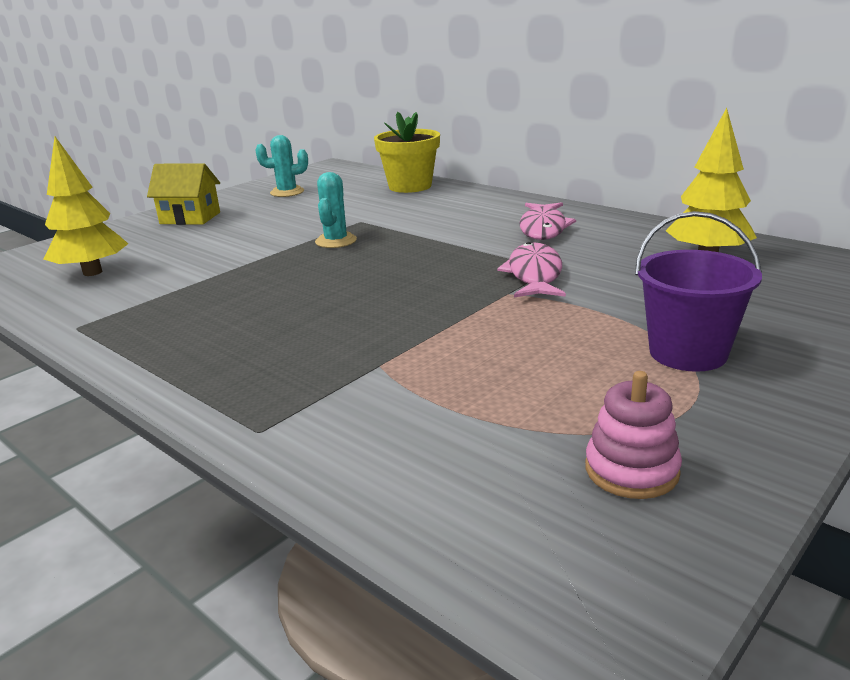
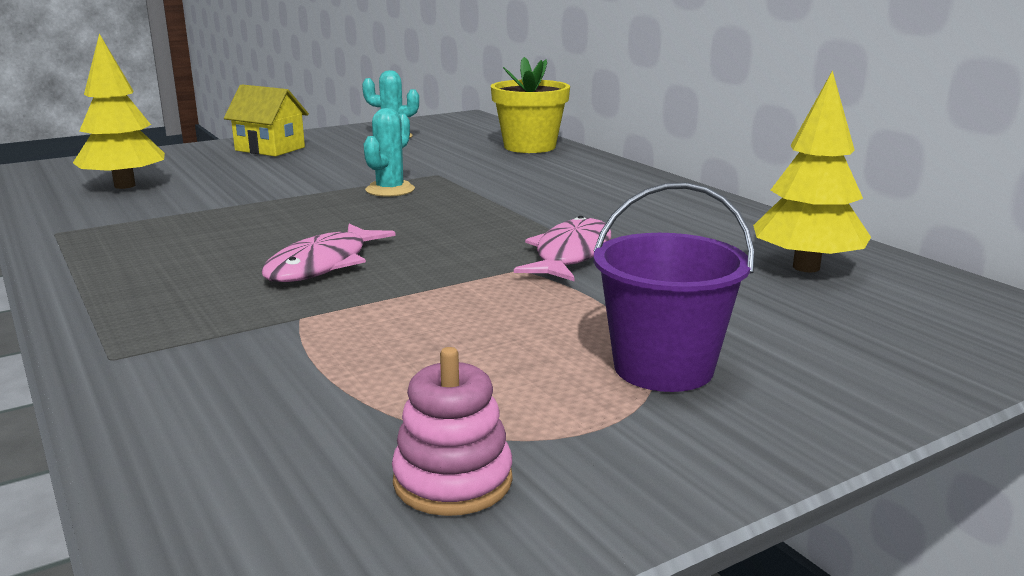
camera: 15 degrees right, 5 degrees down
pink fish [519,202,576,240] -> pink fish moved to [261,224,396,282]

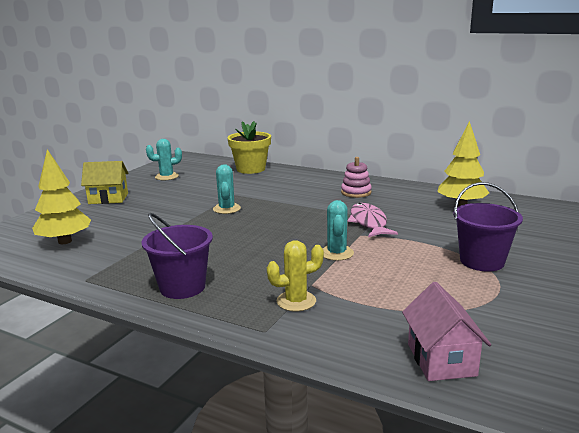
camera: 30 degrees left, 0 degrees up
pink fish [261,224,396,282] -> none
pink stacking toy [392,347,513,516] -> pink stacking toy moved to [341,157,372,198]
none -> purple bucket [142,213,213,299]
none -> yellow cactus [267,240,324,311]
none -> turquoise cactus [323,200,354,261]
none -> pink house [402,282,491,381]

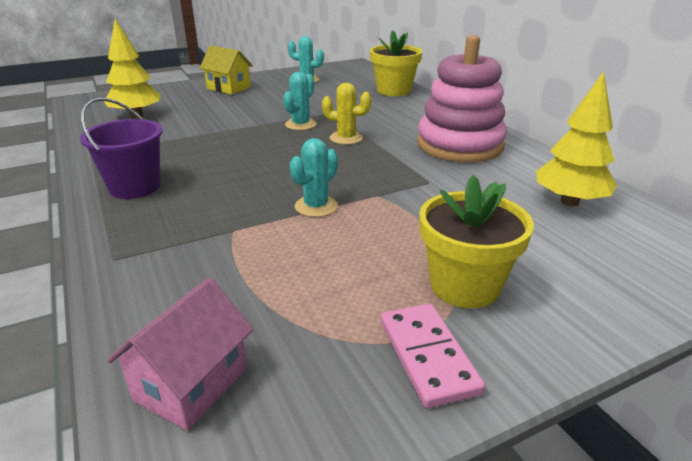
camera: 35 degrees right, 10 degrees up
yellow cactus [267,240,324,311] -> yellow cactus moved to [322,83,371,145]
pink stacking toy [341,157,372,198] -> pink stacking toy [417,35,507,162], size x2.14
pink fish [348,203,398,237] -> none
purple bucket [453,182,523,272] -> yellow flower pot [419,175,534,308]
none -> pink domino [381,303,485,408]

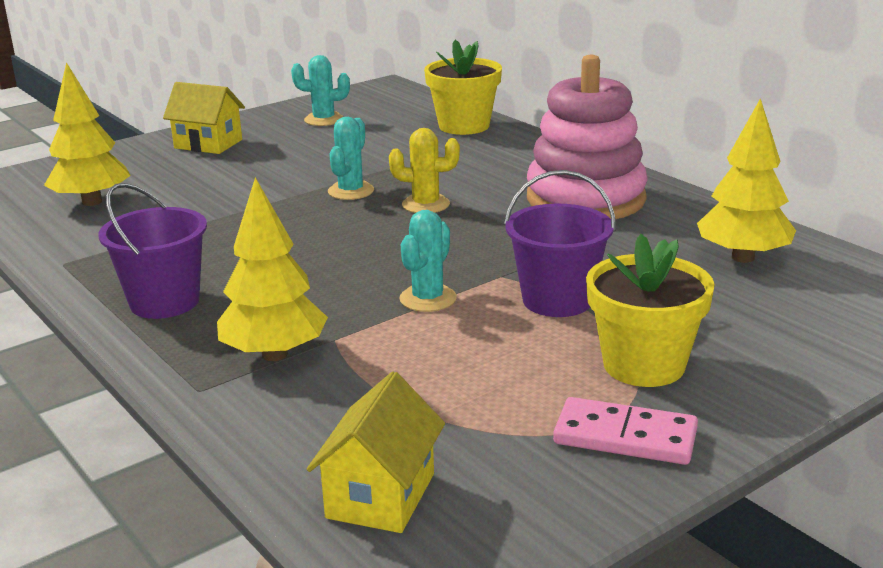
camera: 10 degrees left, 5 degrees down
pink house [107,277,253,431] -> yellow house [307,371,445,533]
pink domino [381,303,485,408] -> pink domino turned 45 degrees counterclockwise [553,397,698,465]
none -> yellow tree [217,177,328,361]
none -> purple bucket [504,170,616,317]

